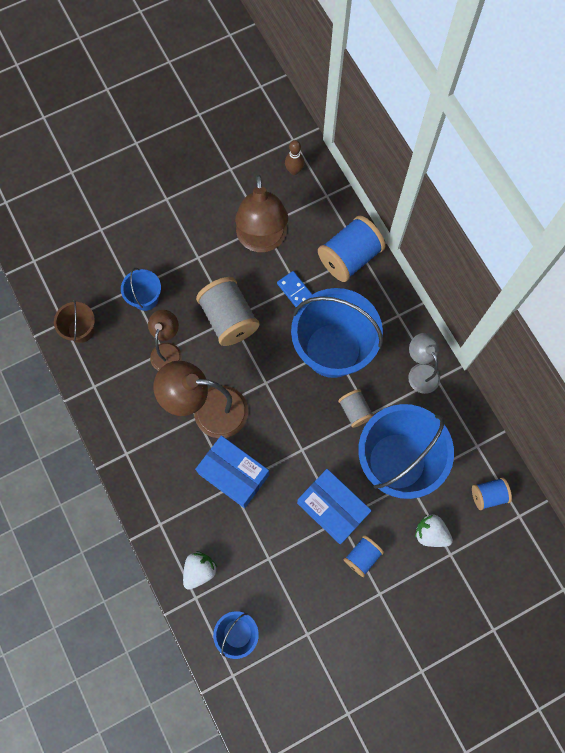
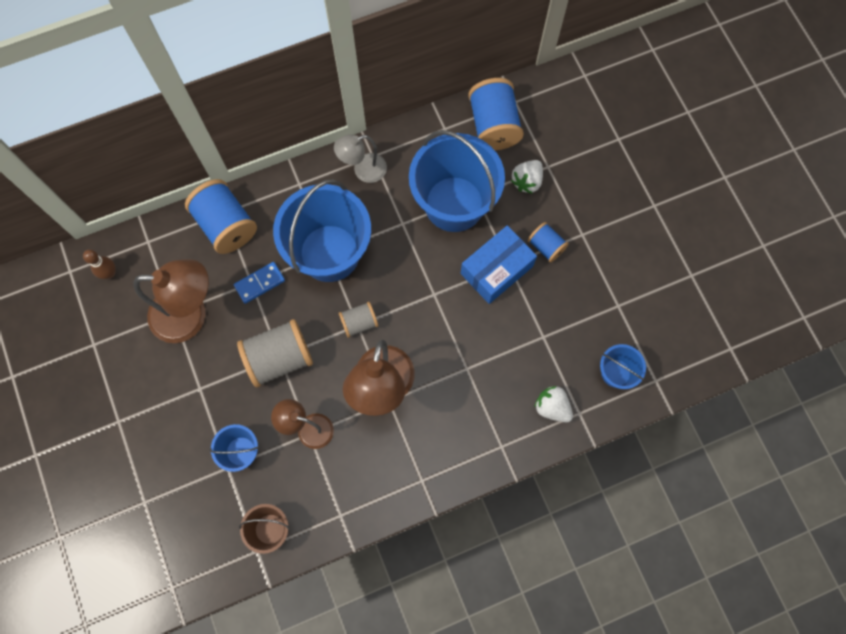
camera: 85 degrees left, 0 degrees up
blue box [195,435,269,508] -> none
grey spool [338,389,374,428] -> grey spool moved to [339,302,378,338]
blue spool [472,477,512,510] -> blue spool [468,78,524,150], size x1.81

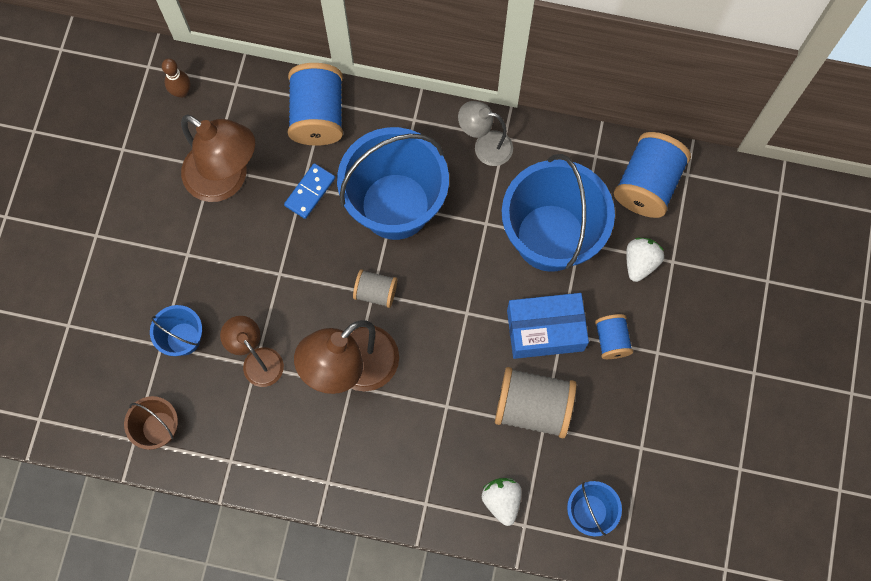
camera: 35 degrees right, 0 degrees up
blue domino [234,262,285,304] -> blue domino turned 60 degrees counterclockwise [284,163,335,219]
grey spool [237,319,313,388] -> grey spool moved to [495,367,576,438]
white strawberry [511,160,543,194] -> white strawberry turned 135 degrees clockwise [626,238,664,282]

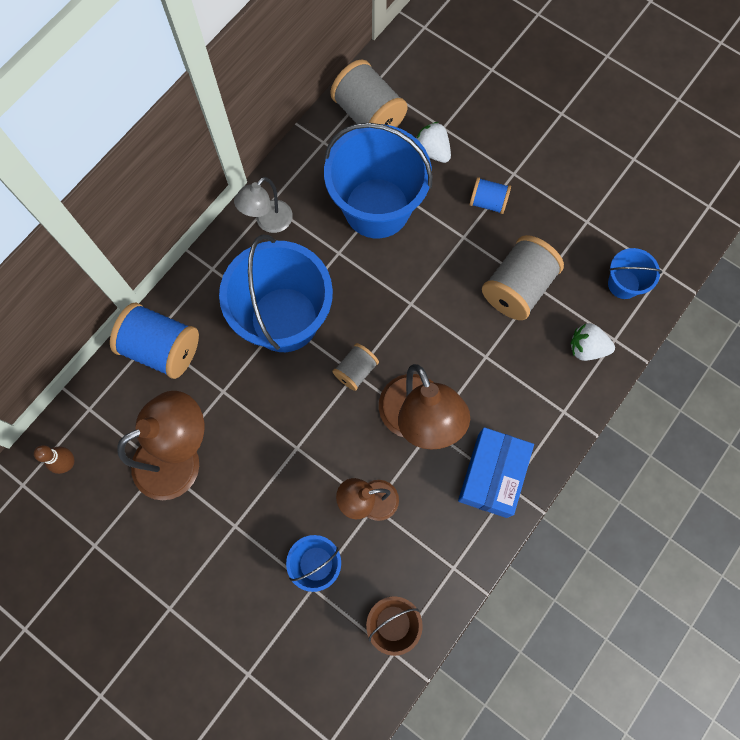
camera: 65 degrees left, 0 degrees up
blue domino [284,163,335,219] -> none
blue box [507,293,589,359] -> blue box moved to [458,427,534,518]
blue spool [614,132,691,218] -> grey spool [330,59,408,127]

